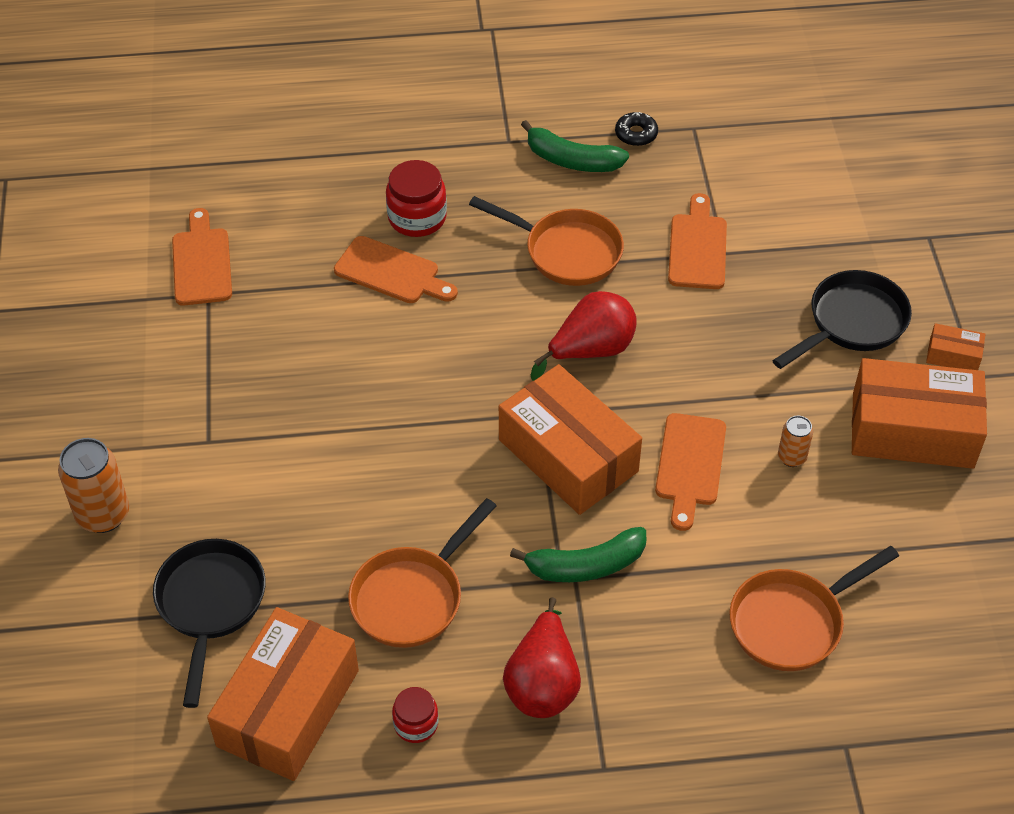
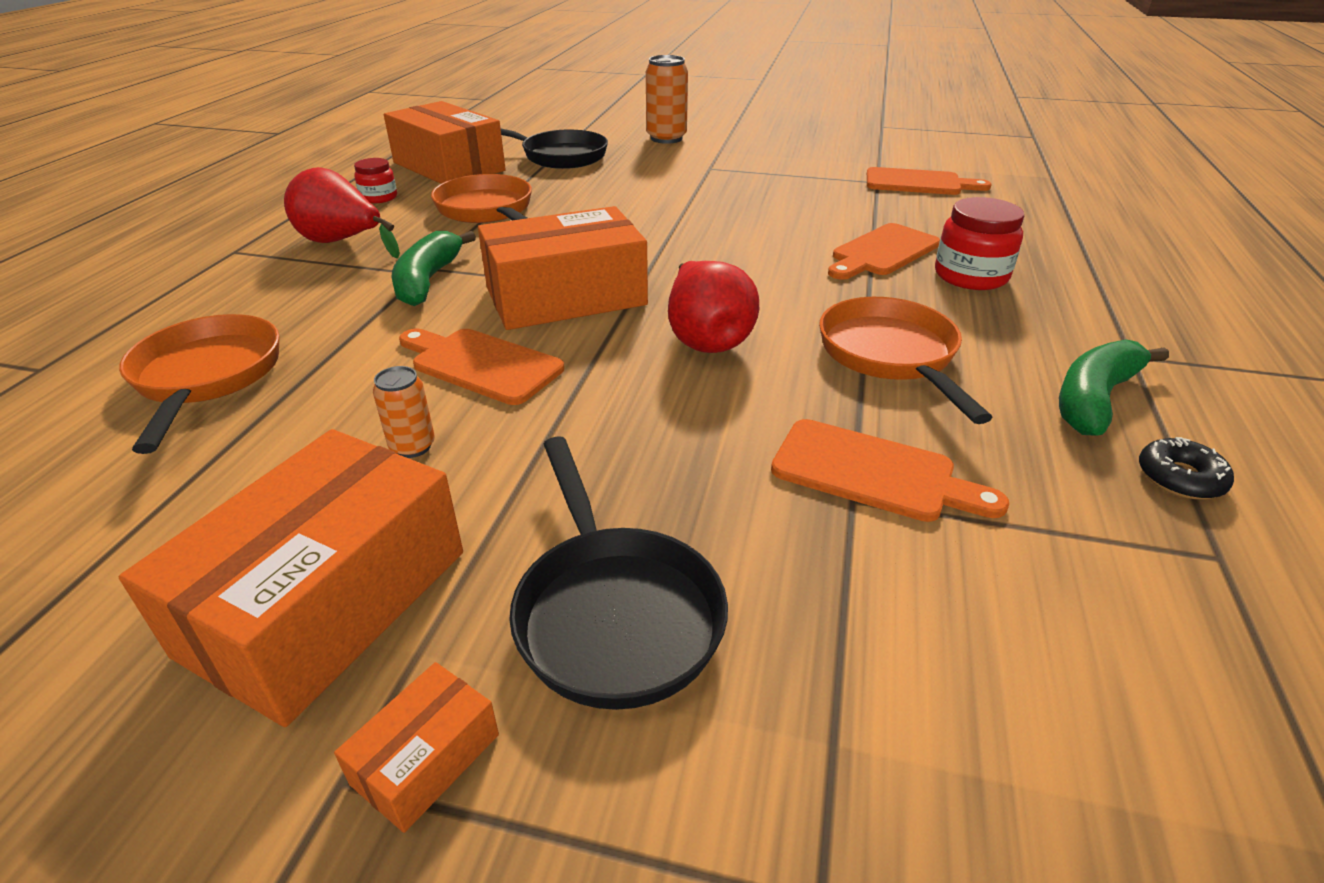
camera: 110 degrees right, 15 degrees down
orange pan [469,196,624,286] -> orange pan turned 120 degrees clockwise [819,297,993,424]

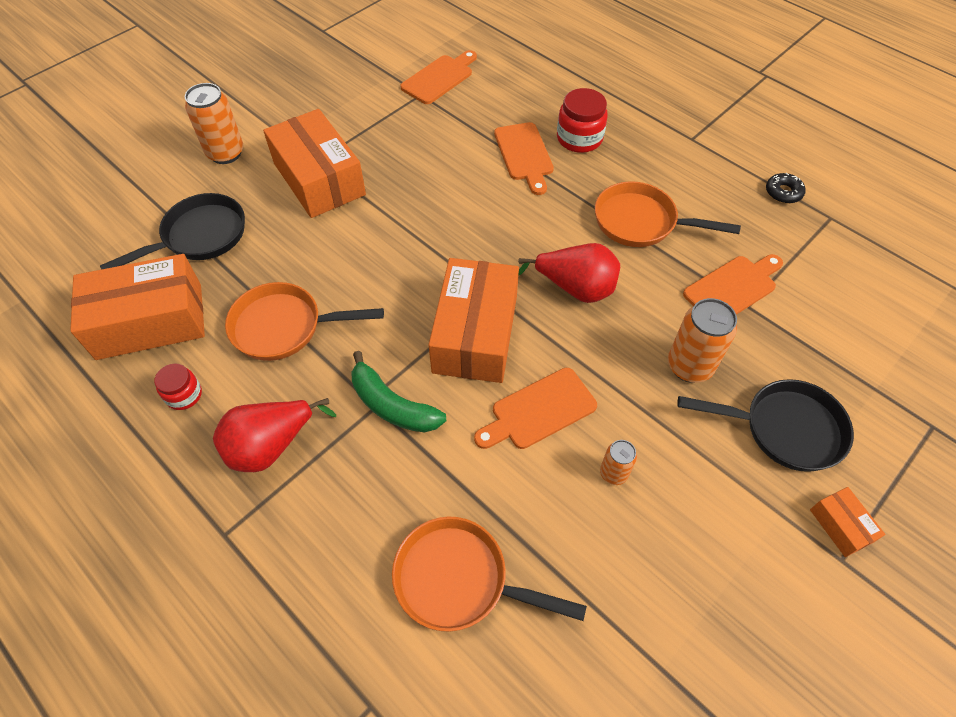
camera: 60 degrees left, 20 degrees up
orange box [119,429,463,727] -> orange box moved to [263,109,366,218]
green banana [1059,339,1169,436] -> none
none -> orange can [668,298,737,383]

